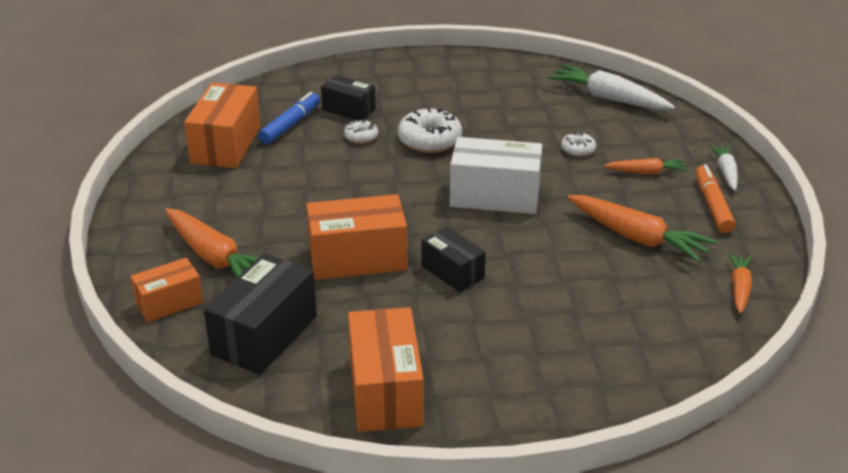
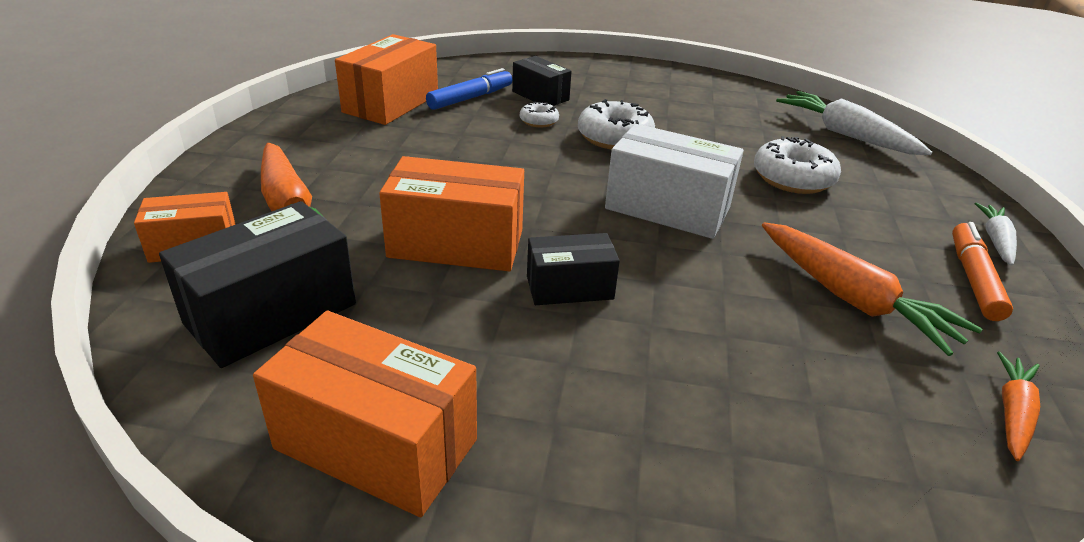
camera: 15 degrees right, 0 degrees up
orange box [348,307,424,432] -> orange box turned 75 degrees counterclockwise [253,311,477,517]
black box [422,227,486,292] -> black box turned 75 degrees counterclockwise [527,233,620,305]
white donut [561,132,596,157] -> white donut [754,136,841,194], size x1.87
orange carrot [604,158,688,174] -> none

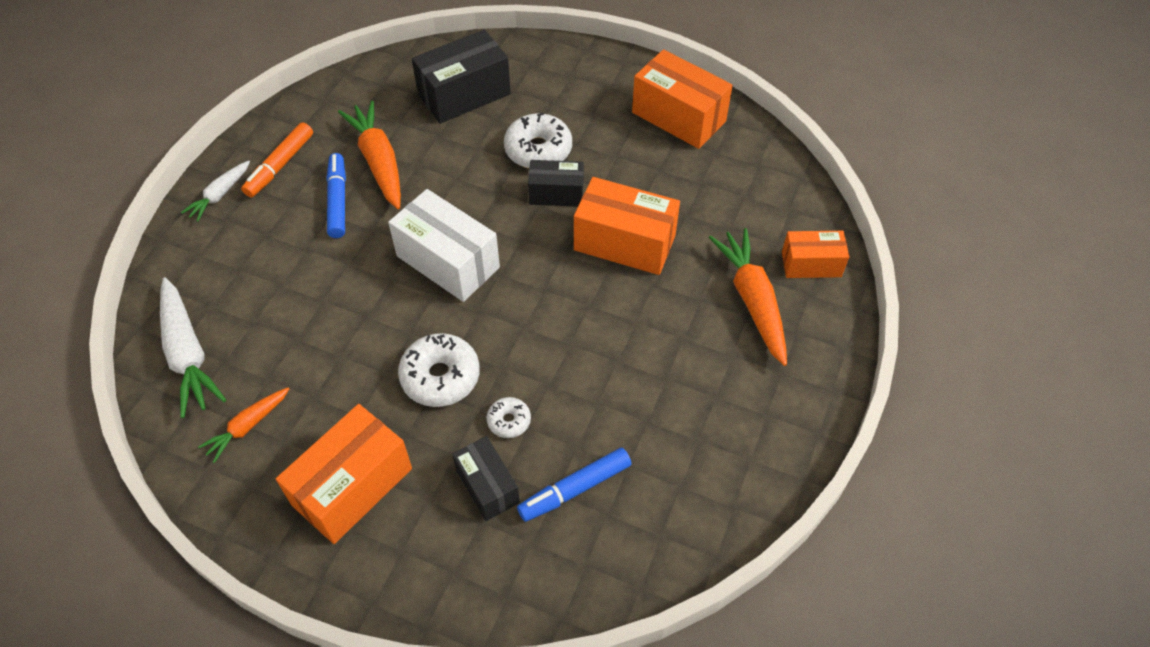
camera: 165 degrees left, 20 degrees up
black box [159,201,356,368] -> black box moved to [412,30,511,124]
orange box [335,34,438,125] -> orange box moved to [276,404,412,544]
white donut [754,136,841,194] -> white donut moved to [504,113,572,168]
orange carrot [997,351,1040,461] -> orange carrot moved to [198,387,289,463]
none -> blue marker [327,153,346,238]

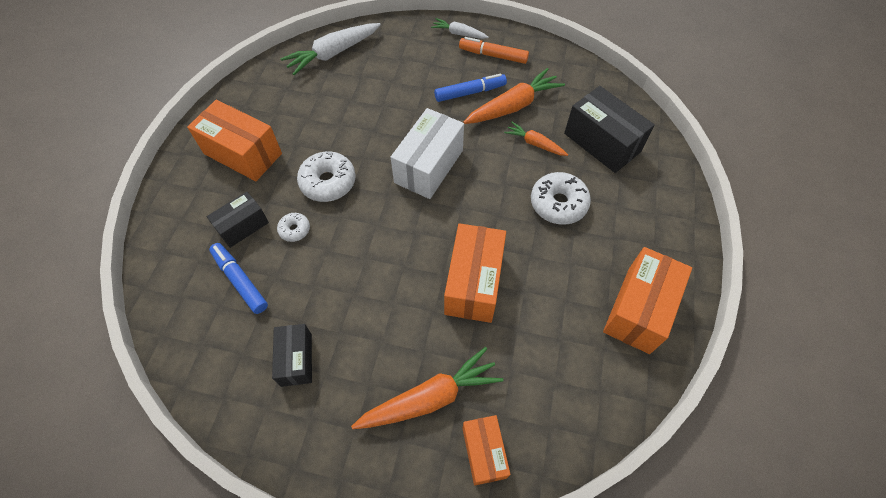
camera: 80 degrees right, 5 degrees up
orange carrot [198,387,289,463] -> orange carrot moved to [504,122,568,156]
black box [528,160,584,207] -> black box moved to [272,324,312,387]

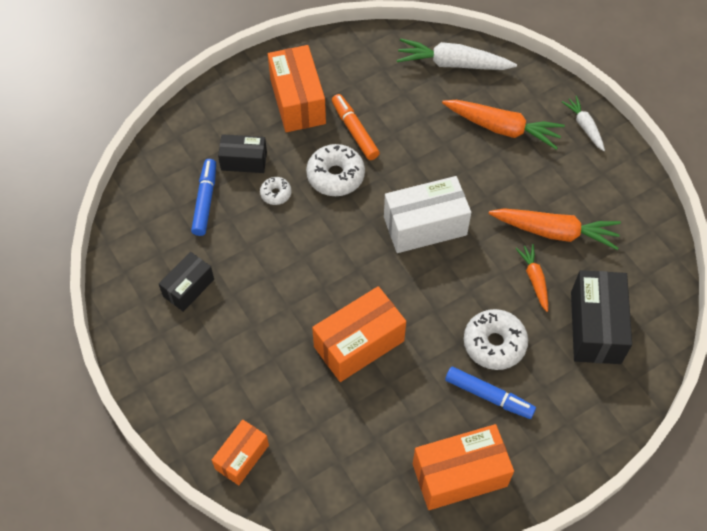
camera: 45 degrees right, 0 degrees up
orange carrot [351,347,503,429] -> orange carrot moved to [442,100,565,149]
blue marker [434,74,507,102] -> blue marker moved to [445,367,536,419]
orange marker [459,37,529,64] -> orange marker moved to [332,94,380,160]

